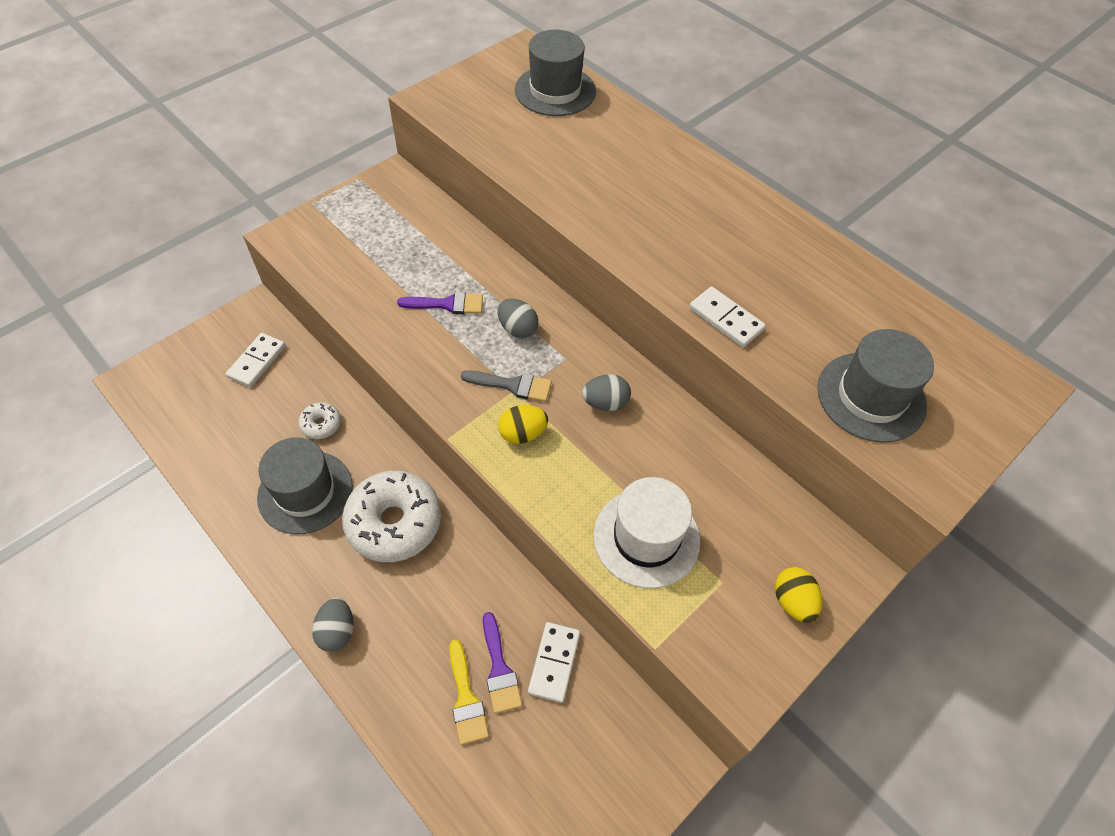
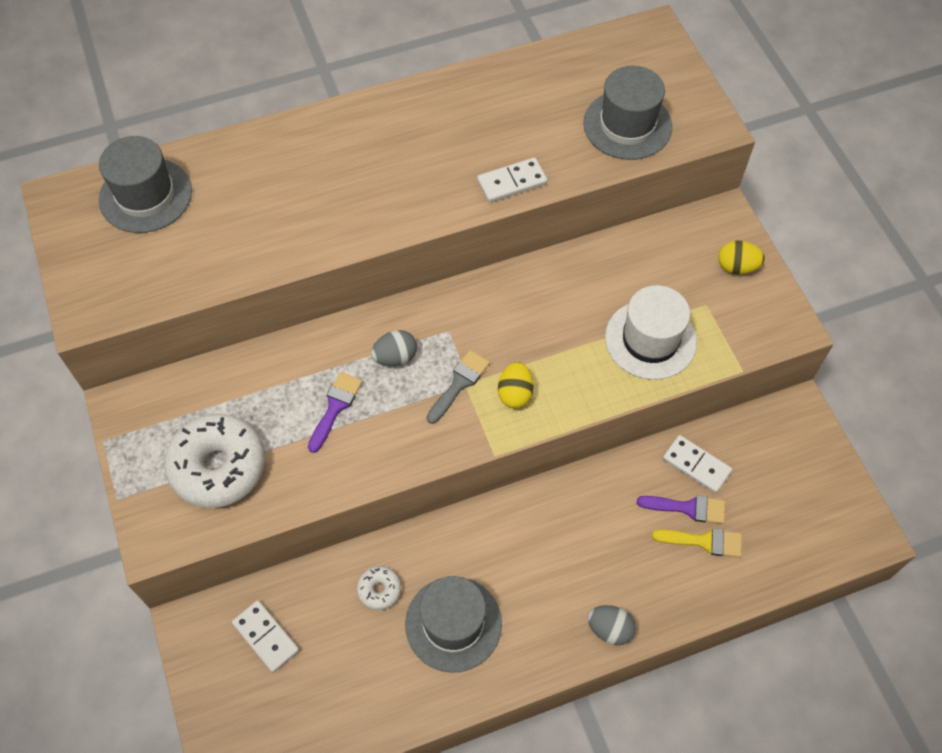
camera: 65 degrees left, 5 degrees up
white donut [342,471,441,562] -> white donut moved to [164,414,265,508]
grey egg [582,374,631,411] -> none

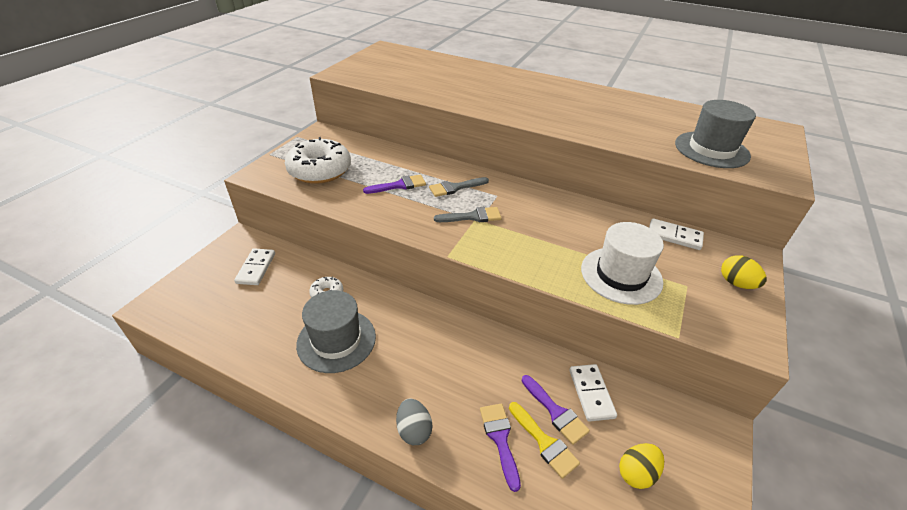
camera: 45 degrees right, 20 degrees down
grey hat [99,136,192,233] -> none
grey egg [371,330,417,366] -> grey brush [429,177,489,197]
white domino [477,157,547,203] -> white domino moved to [649,219,704,250]
yellow egg [498,362,534,408] -> yellow egg moved to [619,443,664,489]
none -> purple brush [480,404,521,492]

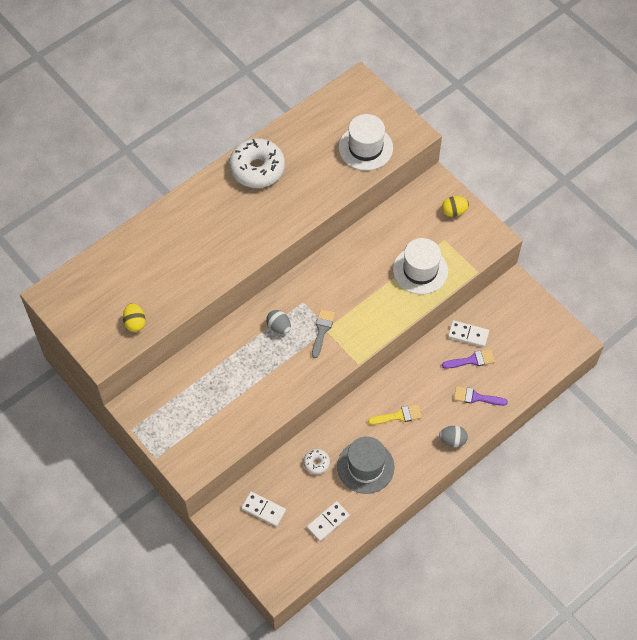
camera: 65 degrees left, 20 degrees up
white donut [285,137,351,184] -> white donut moved to [229,138,285,188]
purple brush [363,174,426,194] -> none
grey brush [429,177,489,197] -> grey egg [266,310,291,334]
yellow brush [509,402,580,479] -> yellow brush moved to [368,404,422,425]
yellow egg [619,443,664,489] -> yellow egg moved to [123,303,146,332]
white domino [649,219,704,250] -> white domino moved to [307,501,350,541]
grey hat [675,100,756,168] -> white hat [338,114,393,171]

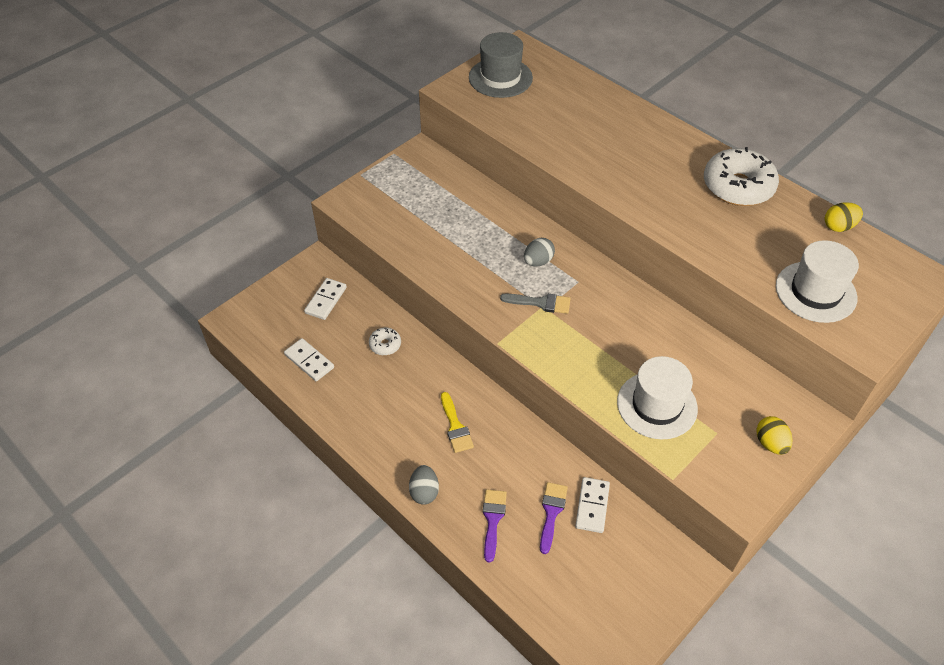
camera: 85 degrees right, 10 degrees down
yellow egg [123,303,146,332] -> yellow egg moved to [825,202,863,232]
grey hat [337,437,395,494] -> grey hat moved to [469,32,533,98]
purple brush [442,349,495,369] -> purple brush turned 150 degrees counterclockwise [540,482,568,554]

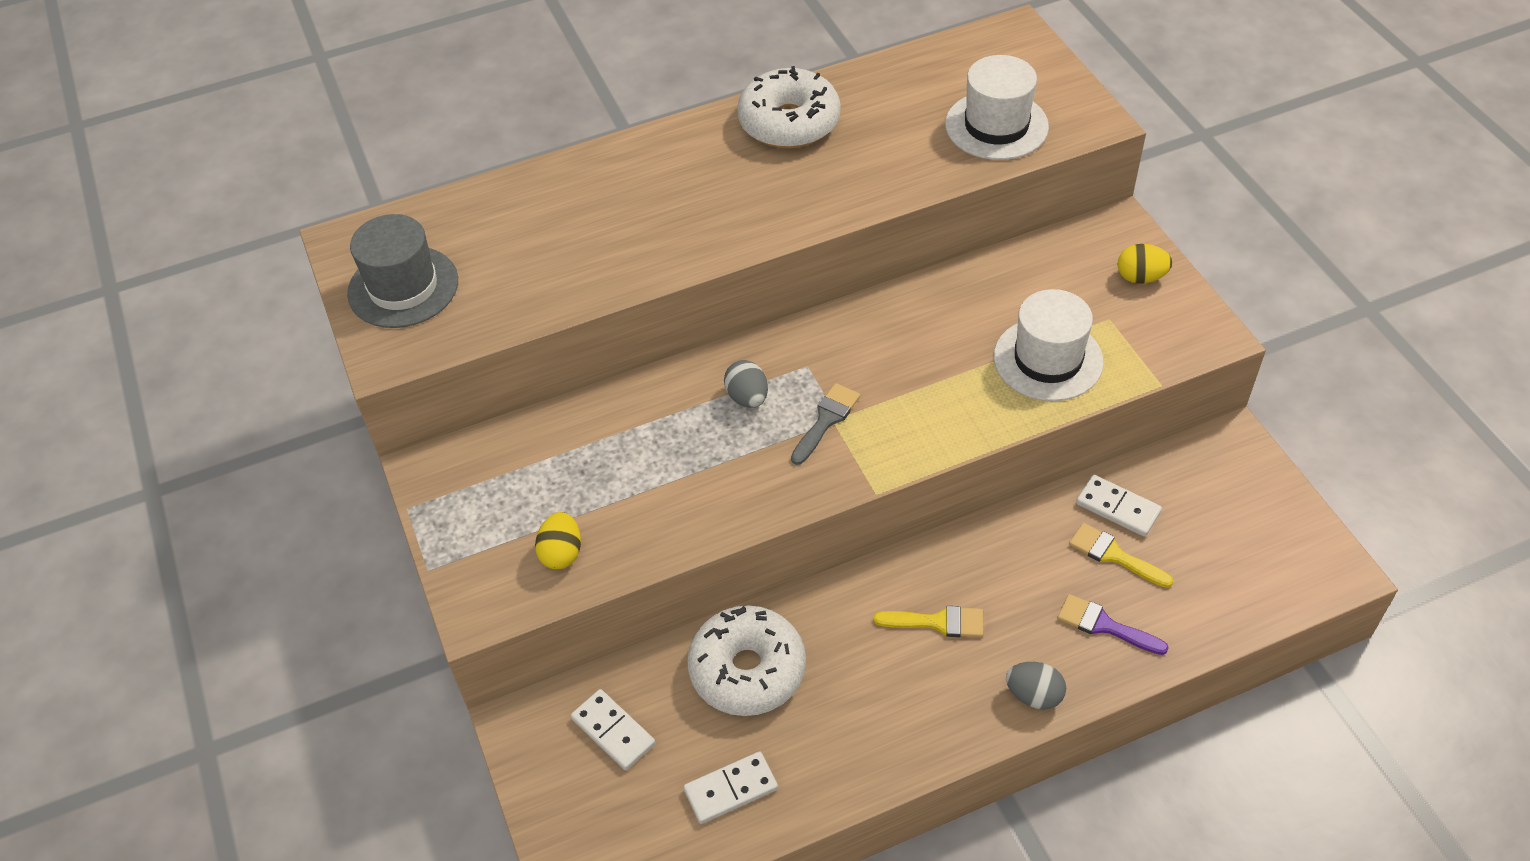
camera: 65 degrees left, 0 degrees up
white donut [369,328,401,355] -> white donut [687,605,806,716], size x2.17
purple brush [540,482,568,554] -> yellow brush [1069,523,1173,588]
yellow egg [825,202,863,232] -> yellow egg moved to [535,512,581,569]

